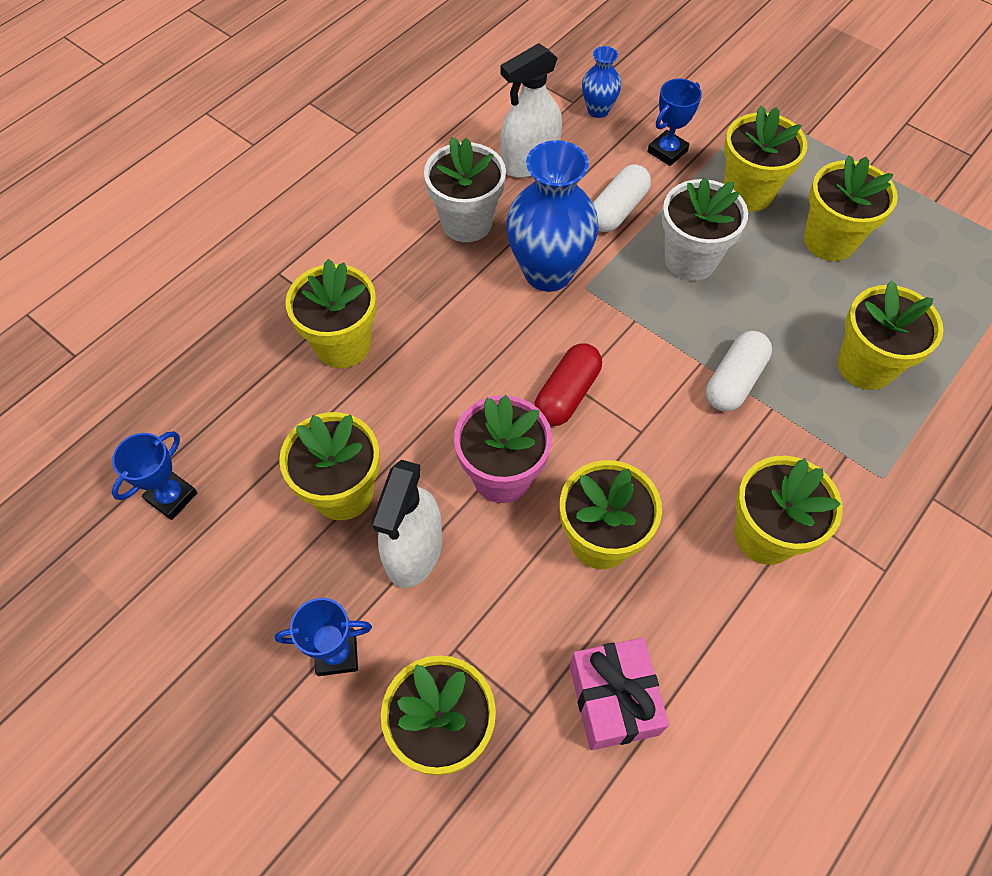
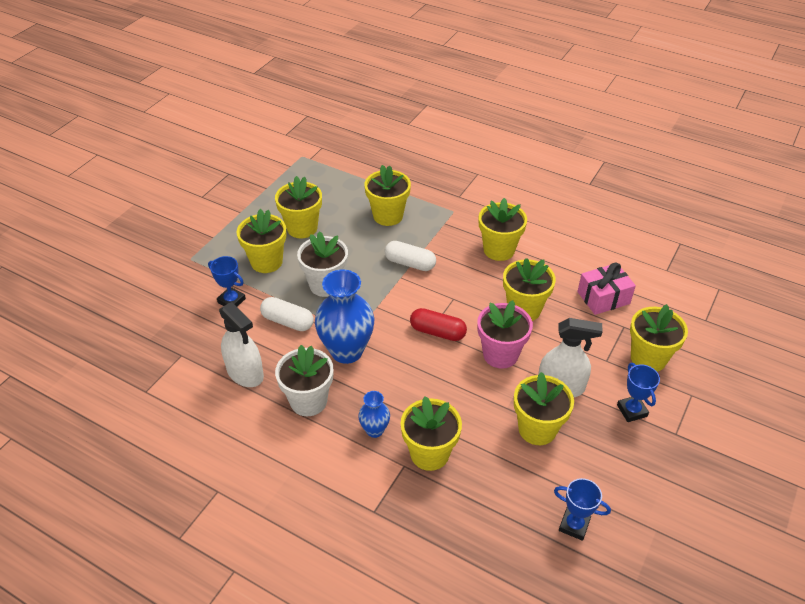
camera: 100 degrees left, 15 degrees down
blue vase [582,46,621,118] -> blue vase moved to [358,391,390,438]

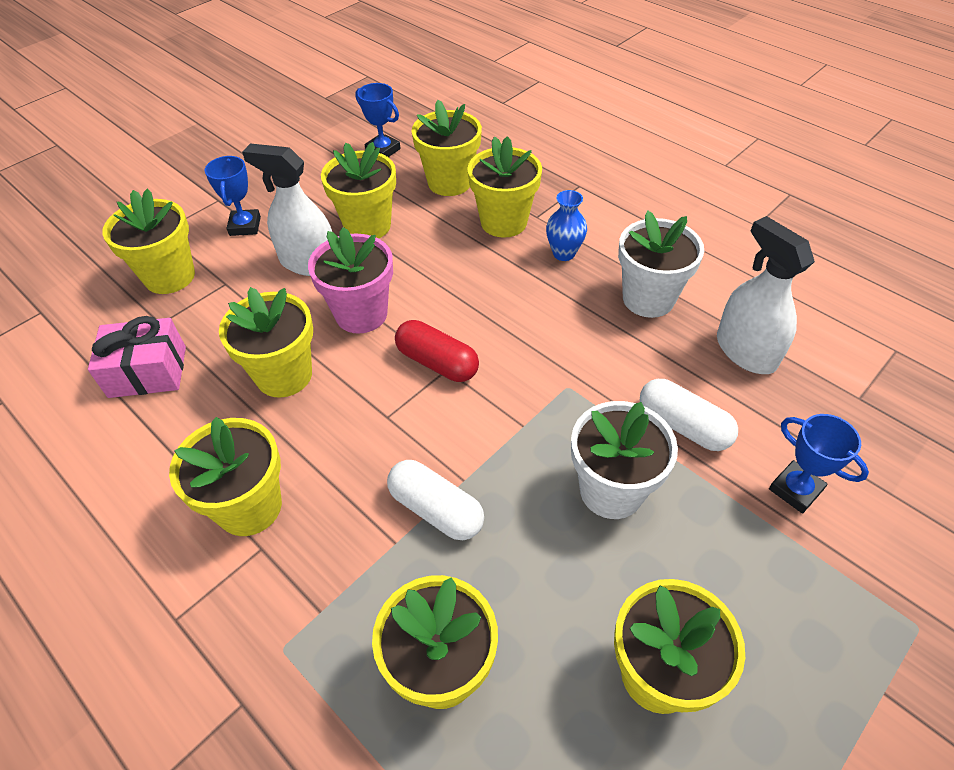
camera: 165 degrees left, 5 degrees up
yellow flower pot [237,209,287,273] -> yellow flower pot moved to [411,100,482,196]
blue vase [315,269,374,364] -> none

